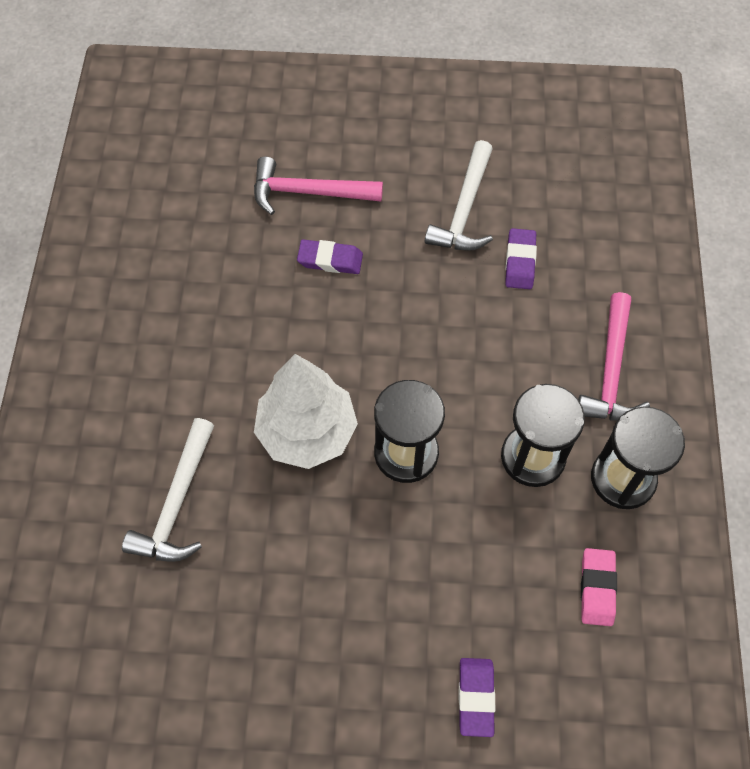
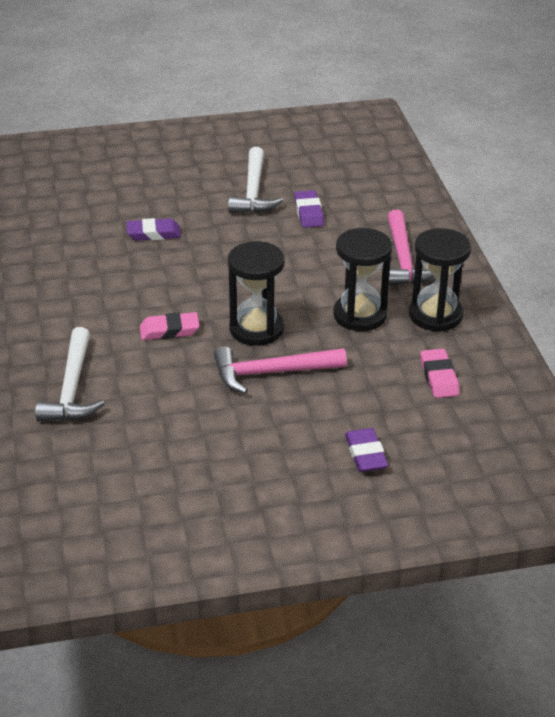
camera: 15 degrees left, 25 degrees down
pink hammer [254,156,383,215] -> pink hammer moved to [214,346,347,394]
white tree [254,354,358,469] -> pink eraser [140,312,200,340]

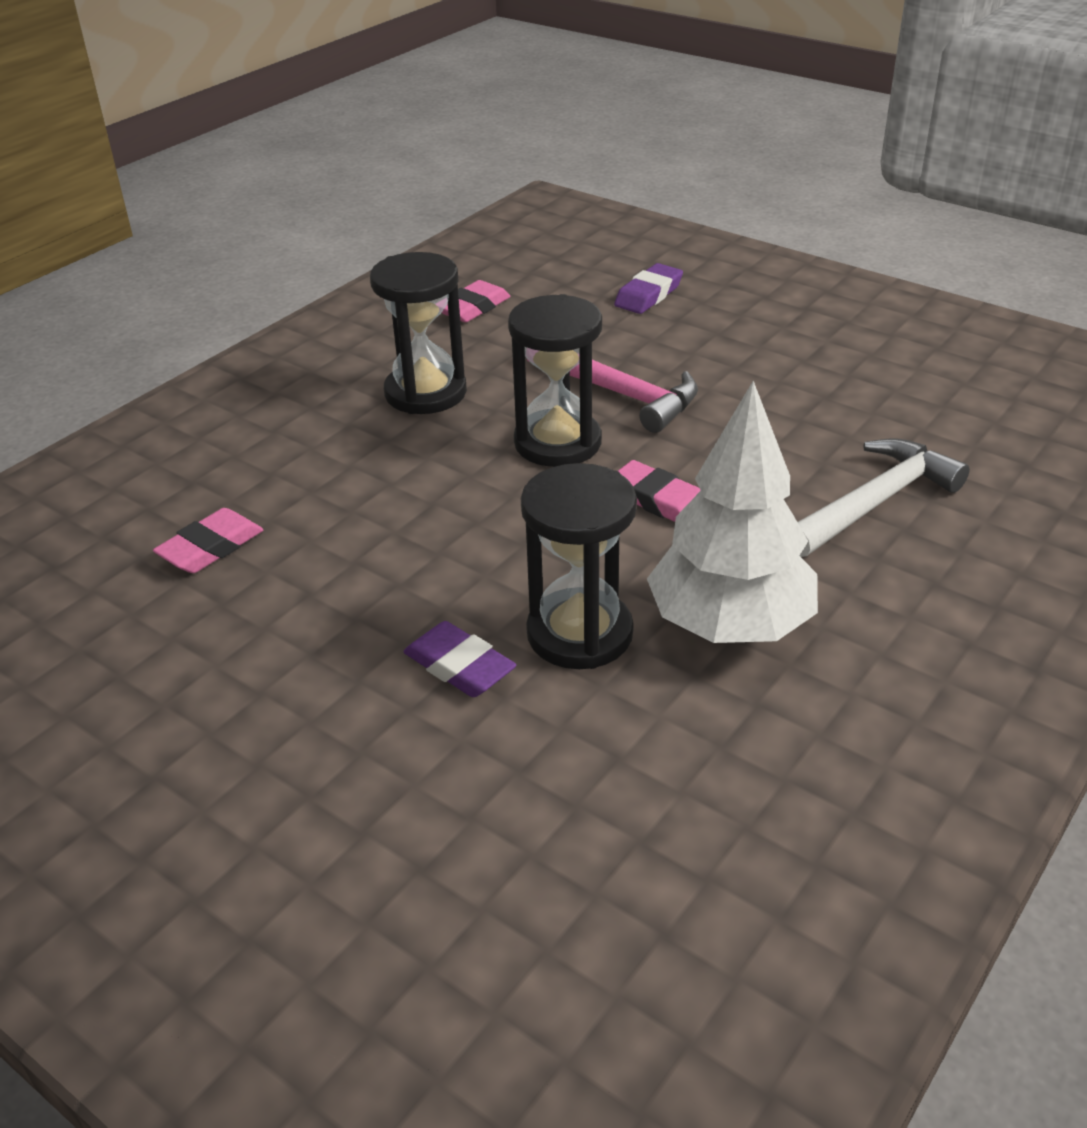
camera: 130 degrees left, 0 degrees up
white hammer [228,147,283,213] -> none
purple eraser [294,190,324,228] -> pink eraser [153,508,263,573]
pink hammer [387,210,434,286] -> none
black hourglass [409,228,471,332] -> black hourglass moved to [521,463,637,669]
none -> white tree [647,381,818,643]

